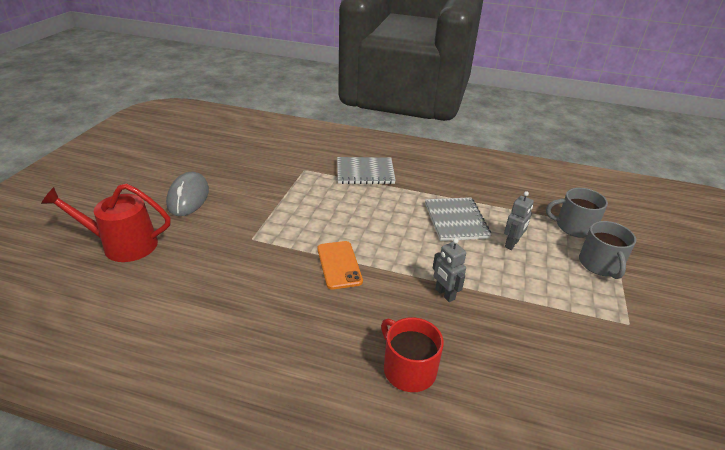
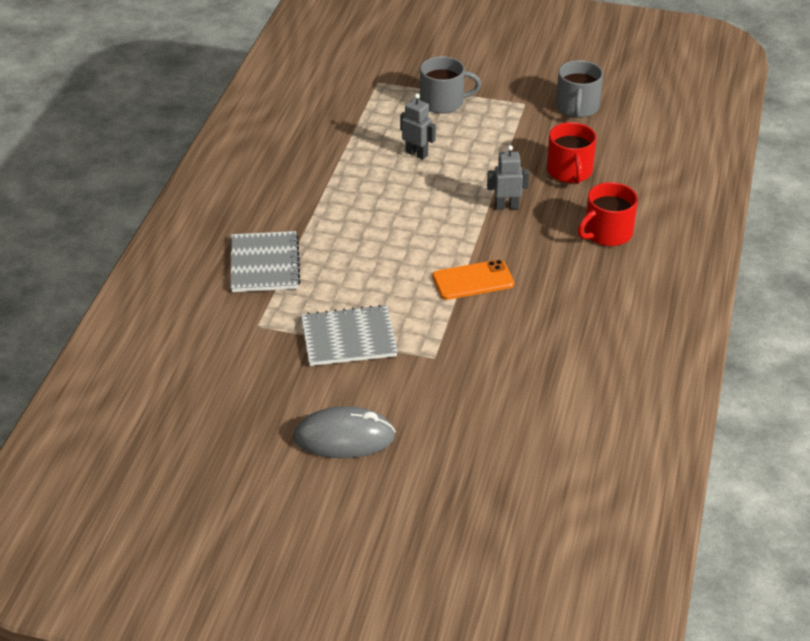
camera: 90 degrees left, 5 degrees up
red watering can [41,184,171,262] -> none
grey notebook [425,197,491,241] -> grey notebook moved to [301,305,398,366]
grey robot [433,238,466,302] -> grey robot turned 150 degrees counterclockwise [487,145,529,210]
grey mug [546,188,608,238] -> grey mug moved to [556,60,603,118]
none -> red mug [547,122,597,184]

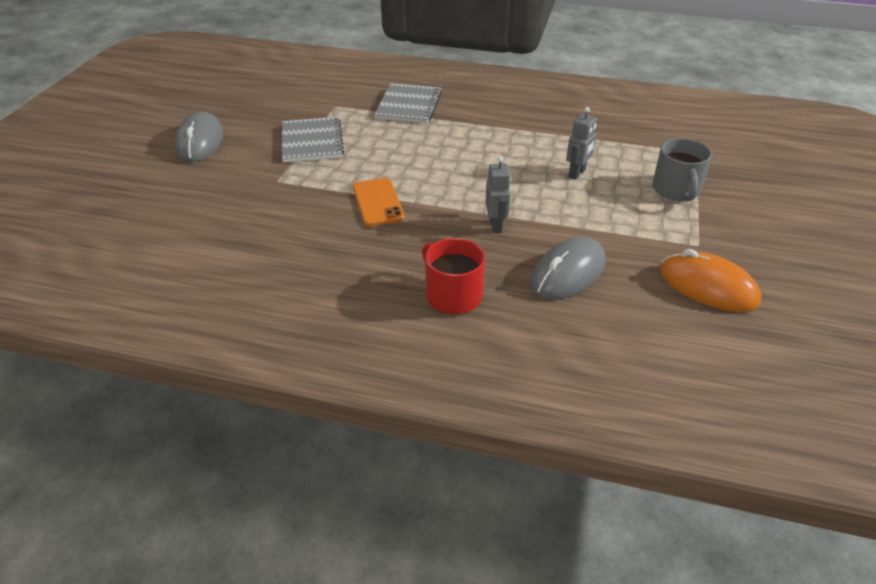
camera: 90 degrees right, 0 degrees up
grey notebook [231,231,301,292] -> grey notebook turned 75 degrees counterclockwise [374,83,441,124]
red mug [547,122,597,184] -> grey mouse [530,237,605,300]
grey mug [556,60,603,118] -> orange mouse [660,249,762,312]

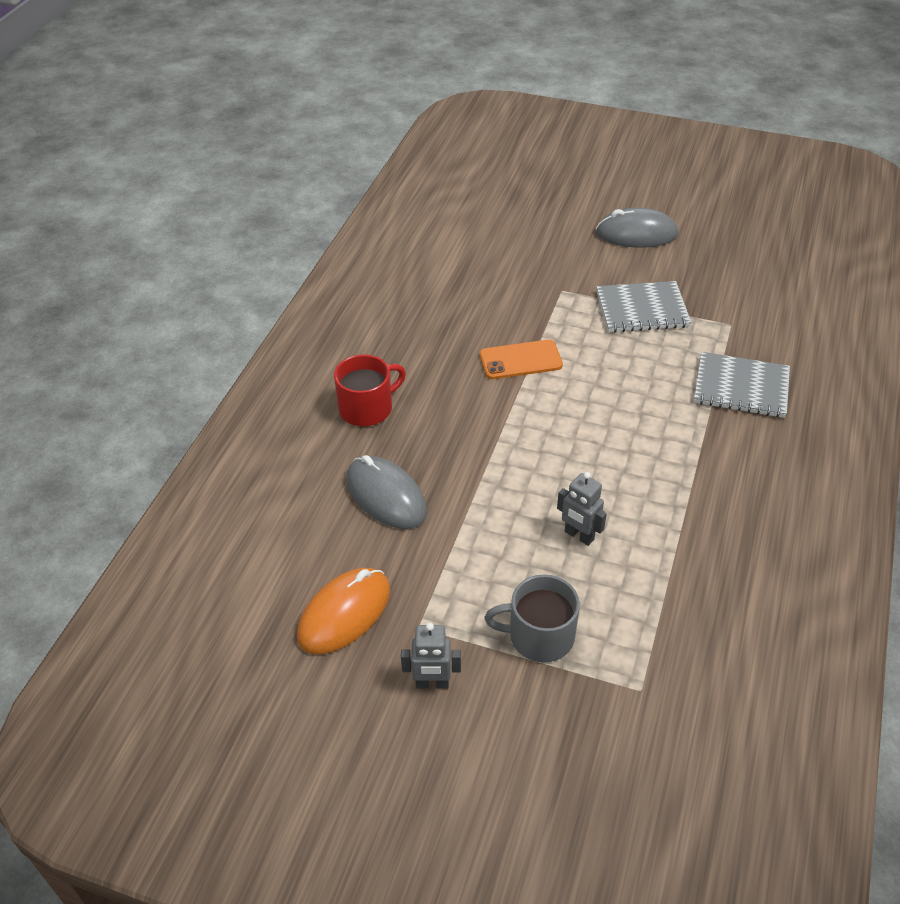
camera: 95 degrees right, 5 degrees up
grey robot [485,156,511,233] -> grey robot moved to [401,623,461,689]

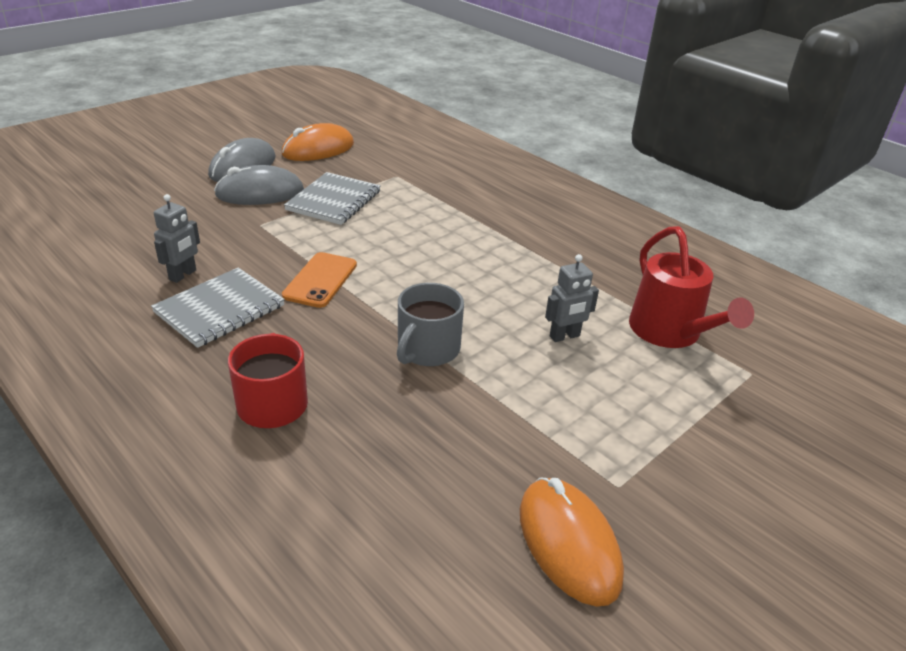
camera: 65 degrees left, 10 degrees down
grey mouse [346,455,427,529] -> grey mouse moved to [214,165,304,205]
grey robot [401,623,461,689] -> grey robot moved to [154,194,200,283]
grey mug [485,574,580,662] -> grey mug moved to [397,283,464,366]
grey notebook [694,352,790,418] -> grey notebook moved to [151,267,285,348]
none -> orange mouse [281,123,354,161]
none -> red watering can [629,226,754,348]

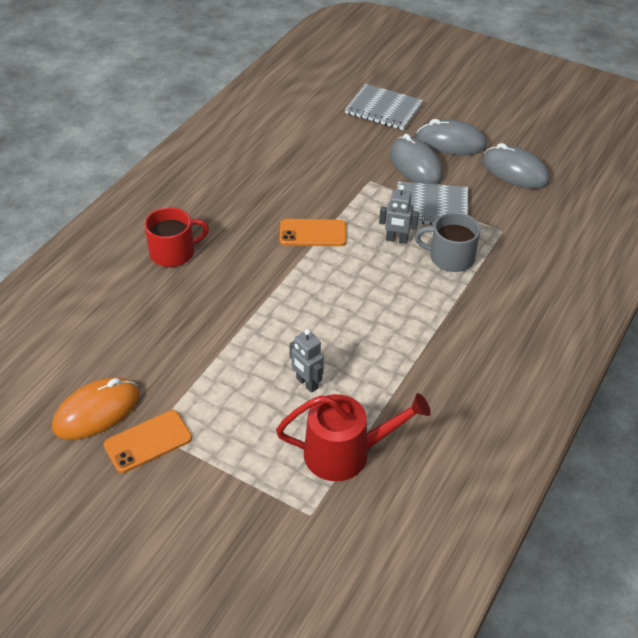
camera: 75 degrees right, 10 degrees up
grey notebook [151,267,285,348] -> grey notebook moved to [345,84,423,130]
grey robot [154,194,200,283] -> grey robot moved to [379,185,419,244]
orange mouse [281,123,354,161] -> grey mouse [482,143,550,189]
grey mug [397,283,464,366] -> grey mug moved to [415,212,481,272]
red watering can [629,226,754,348] -> red watering can turned 150 degrees counterclockwise [276,393,431,481]
none -> orange phone [104,410,192,473]

